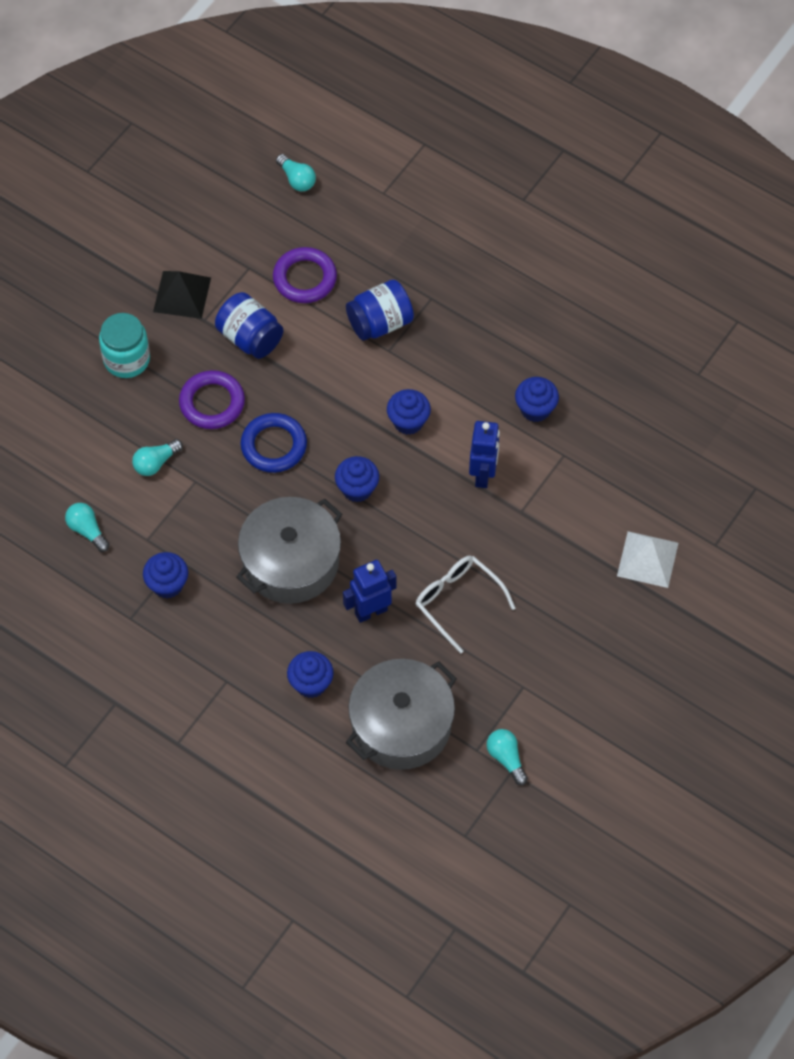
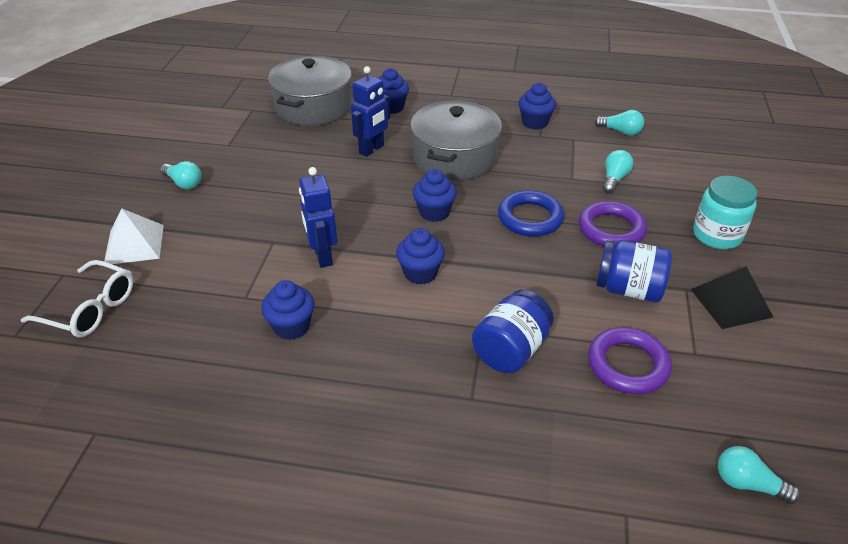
camera: 155 degrees right, 20 degrees down
white glasses [416,556,516,654] -> white glasses moved to [21,260,133,337]
turquoise light bulb [487,729,528,785] -> turquoise light bulb moved to [160,161,201,189]

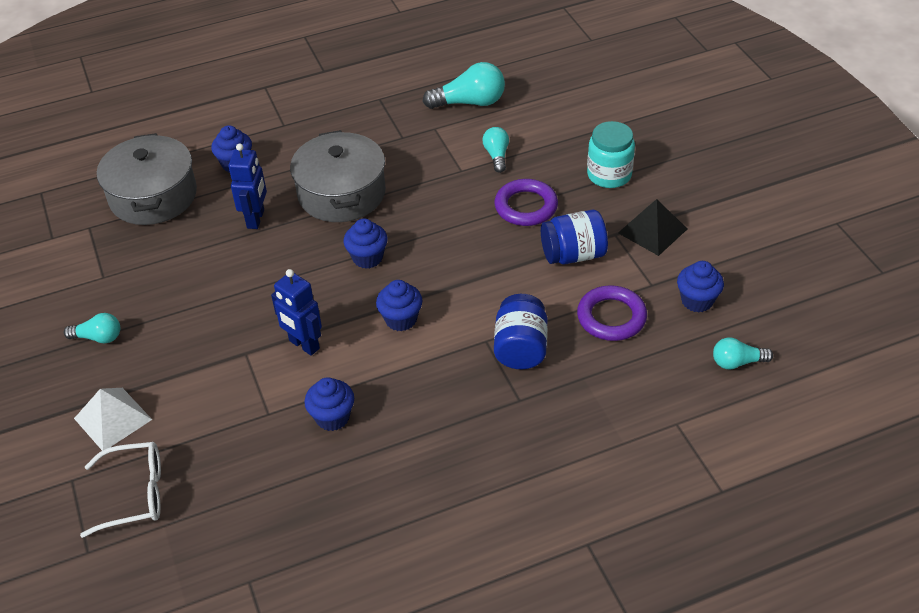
camera: 30 degrees left, 5 degrees up
blue ring [498,190,564,237] -> none
blue cupcake [518,83,556,130] -> blue cupcake moved to [677,261,724,313]
turquoise light bulb [594,110,644,135] -> turquoise light bulb [423,62,505,109], size x1.68

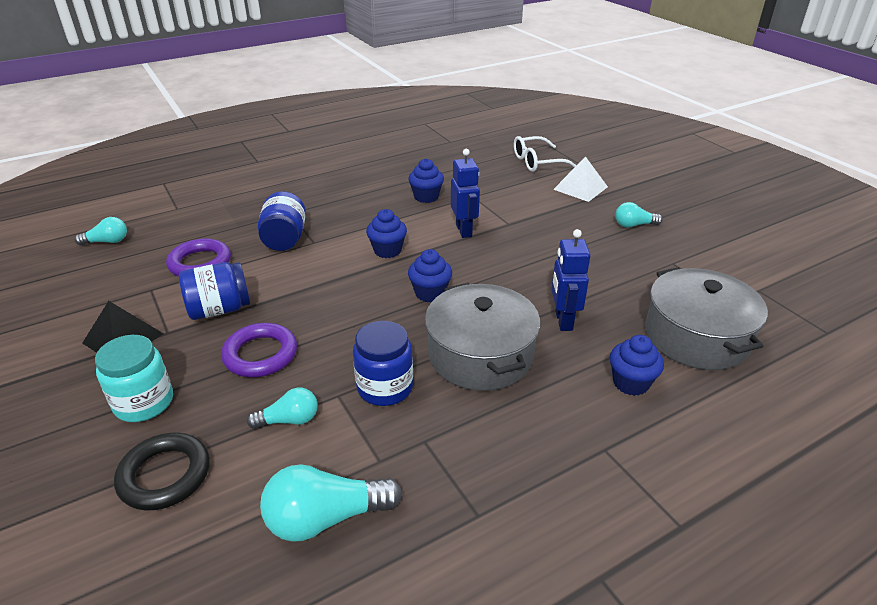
camera: 170 degrees right, 10 degrees down
blue robot [271,269,322,356] -> blue robot turned 45 degrees clockwise [451,149,480,238]
turquoise light bulb [482,127,509,173] -> turquoise light bulb turned 90 degrees counterclockwise [247,388,318,429]
blue cupcake [677,261,724,313] -> none
none -> black ring [114,433,210,511]
none -> blue jar [353,321,413,406]

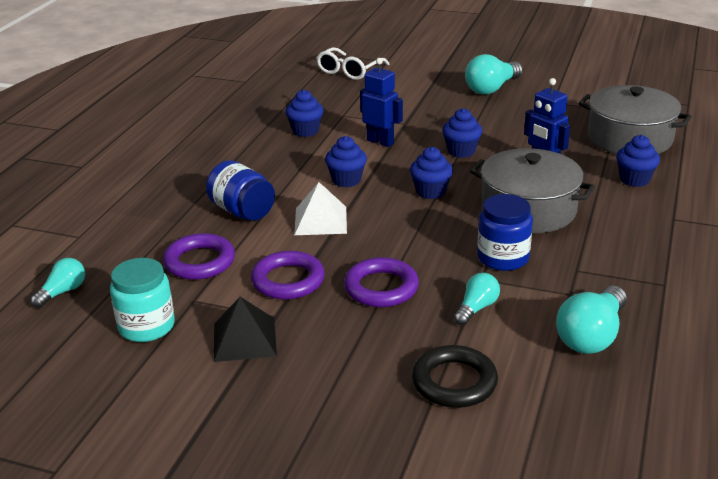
camera: 40 degrees left, 5 degrees down
turquoise jar [95,335,173,422] -> turquoise jar moved to [110,258,175,342]
blue jar [179,262,250,320] -> purple ring [251,251,325,300]
white pyramid [553,156,608,202] -> white pyramid moved to [294,182,347,235]
turquoise light bulb [615,202,663,228] -> turquoise light bulb [465,54,523,95], size x1.68
none -> blue cupcake [442,108,482,158]

